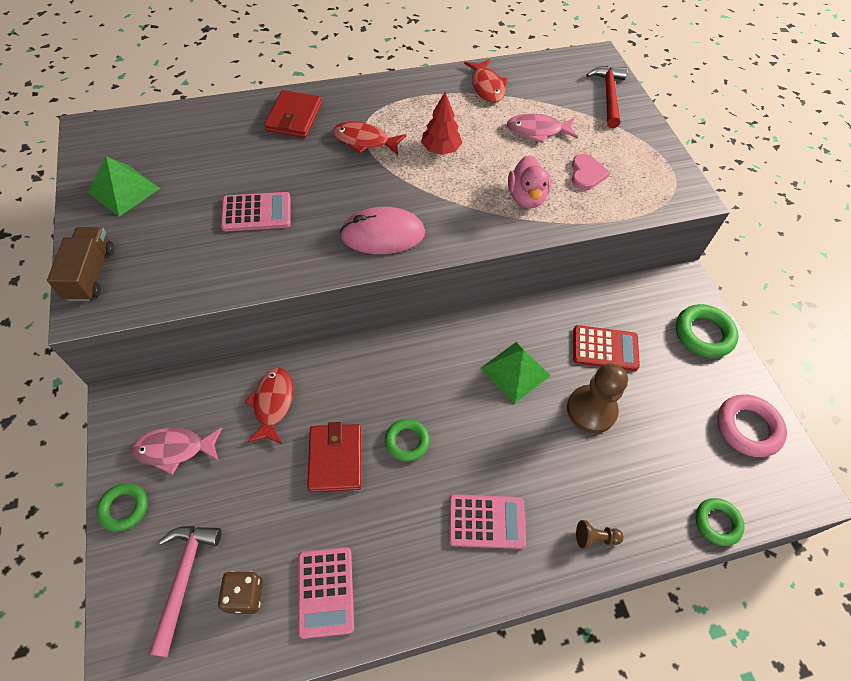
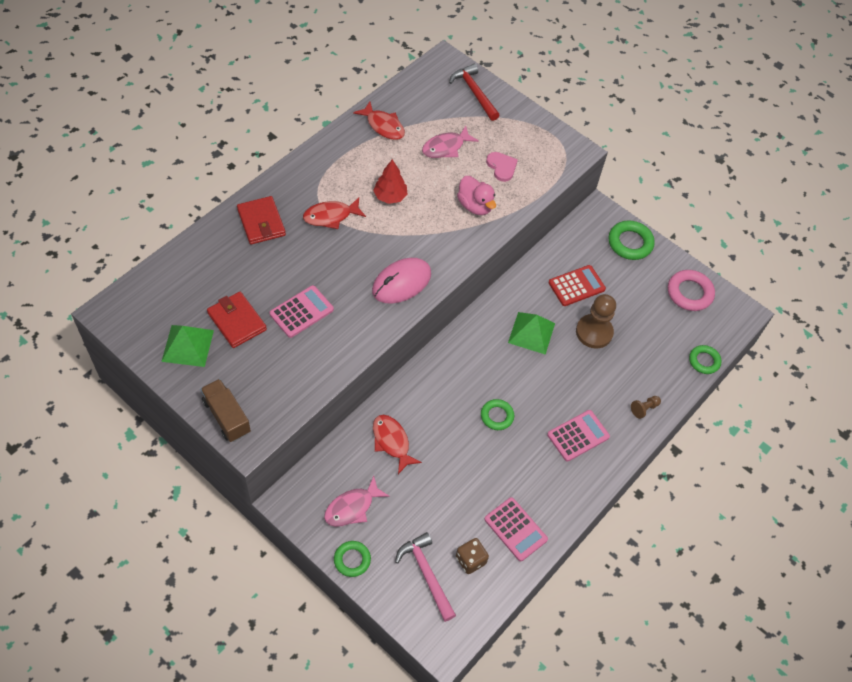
camera: 35 degrees left, 0 degrees up
red wallet [307,422,361,492] -> red wallet moved to [207,292,267,348]

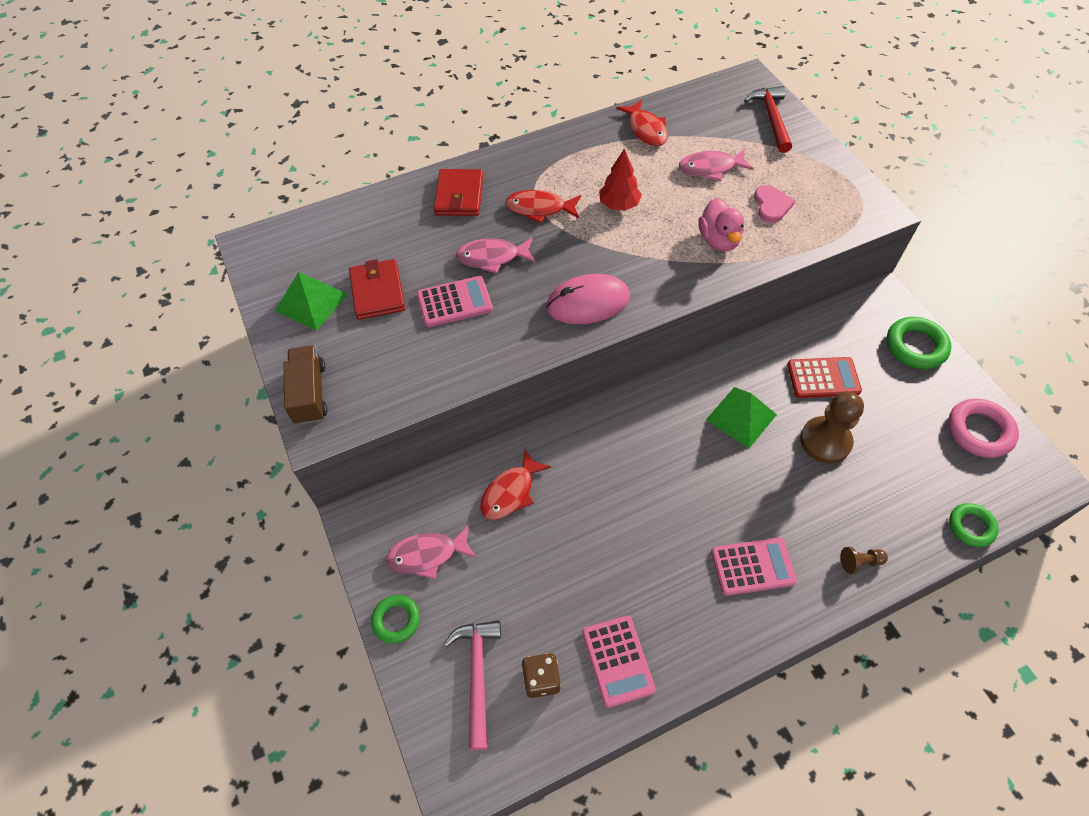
camera: 30 degrees right, 0 degrees up
red fish [373,415,422,474] -> red fish turned 135 degrees counterclockwise [480,448,551,520]
green ring [481,399,514,430] -> none
none -> pink fish [456,237,536,274]

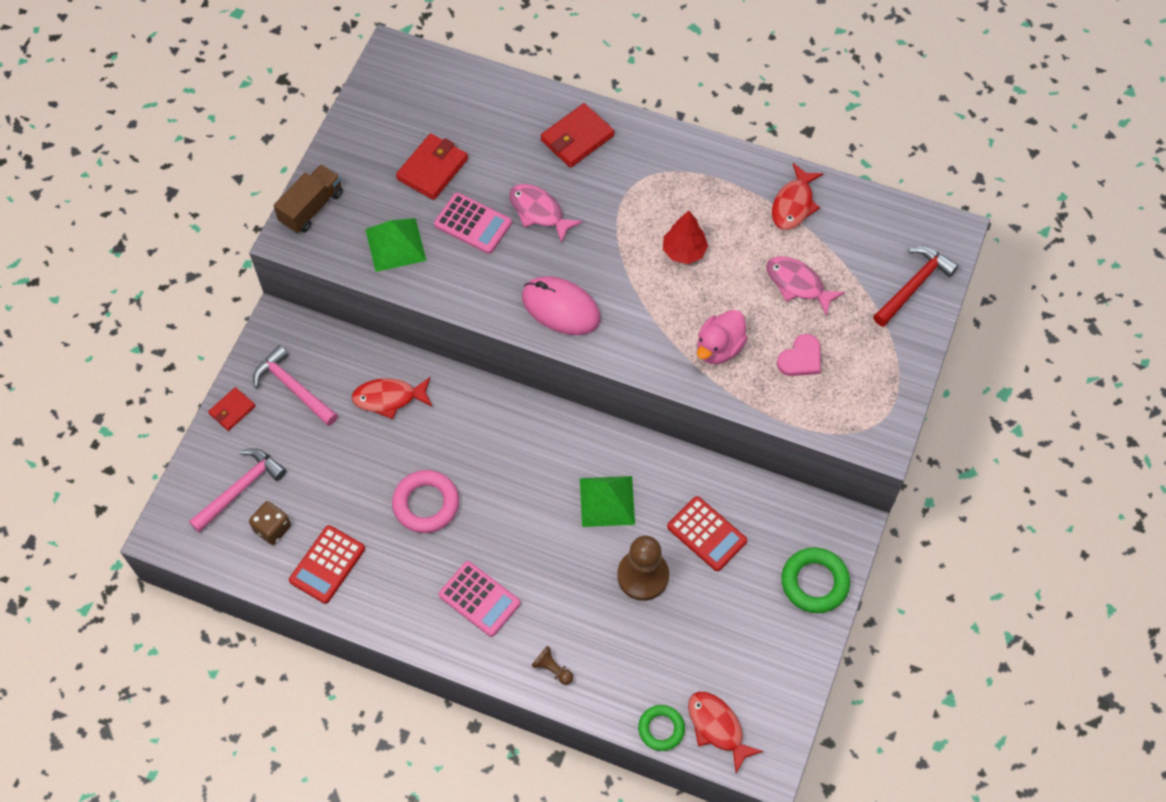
camera: 45 degrees right, 5 degrees up
green pyramid [275,272,348,331] -> green pyramid moved to [365,218,426,272]
green ring [371,595,420,644] -> red wallet [208,387,256,431]
pink fish [386,525,476,579] -> pink hammer [253,345,338,426]
red fish [505,190,581,223] -> red fish moved to [688,692,764,773]
pink calculator [582,615,656,708] -> red calculator [289,525,365,604]
pink ring [948,398,1019,458] -> pink ring moved to [392,470,459,533]

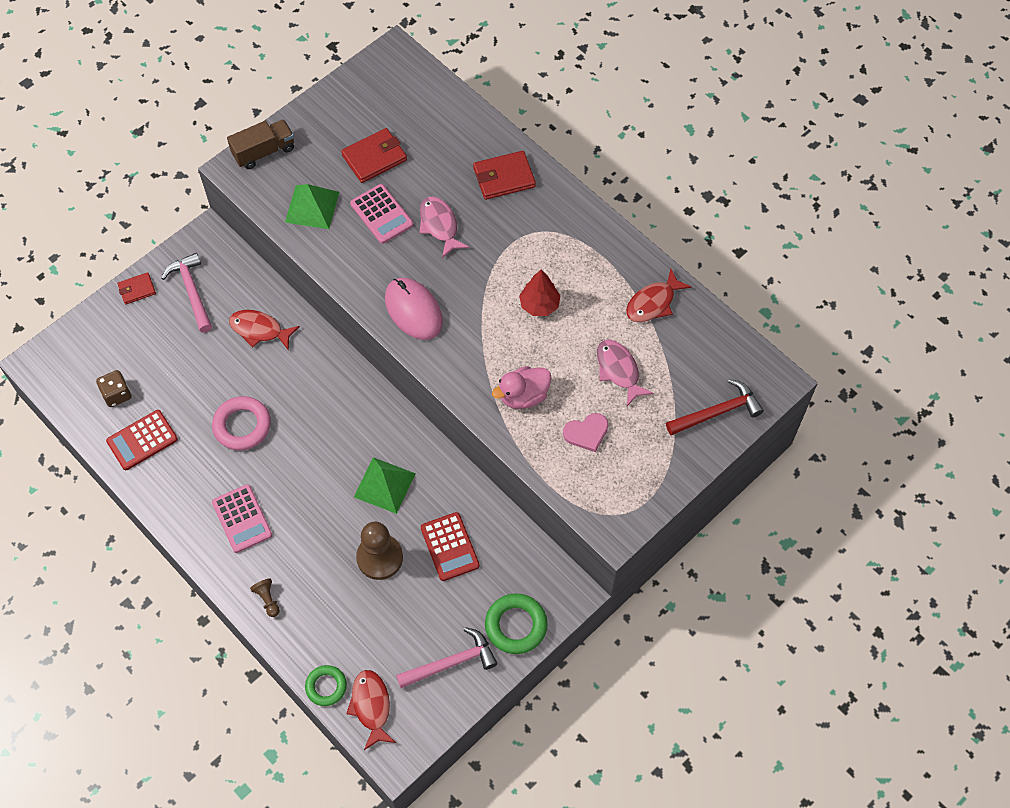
camera: 25 degrees right, 0 degrees up
pink hammer [189,448,286,533] -> pink hammer moved to [396,627,497,688]

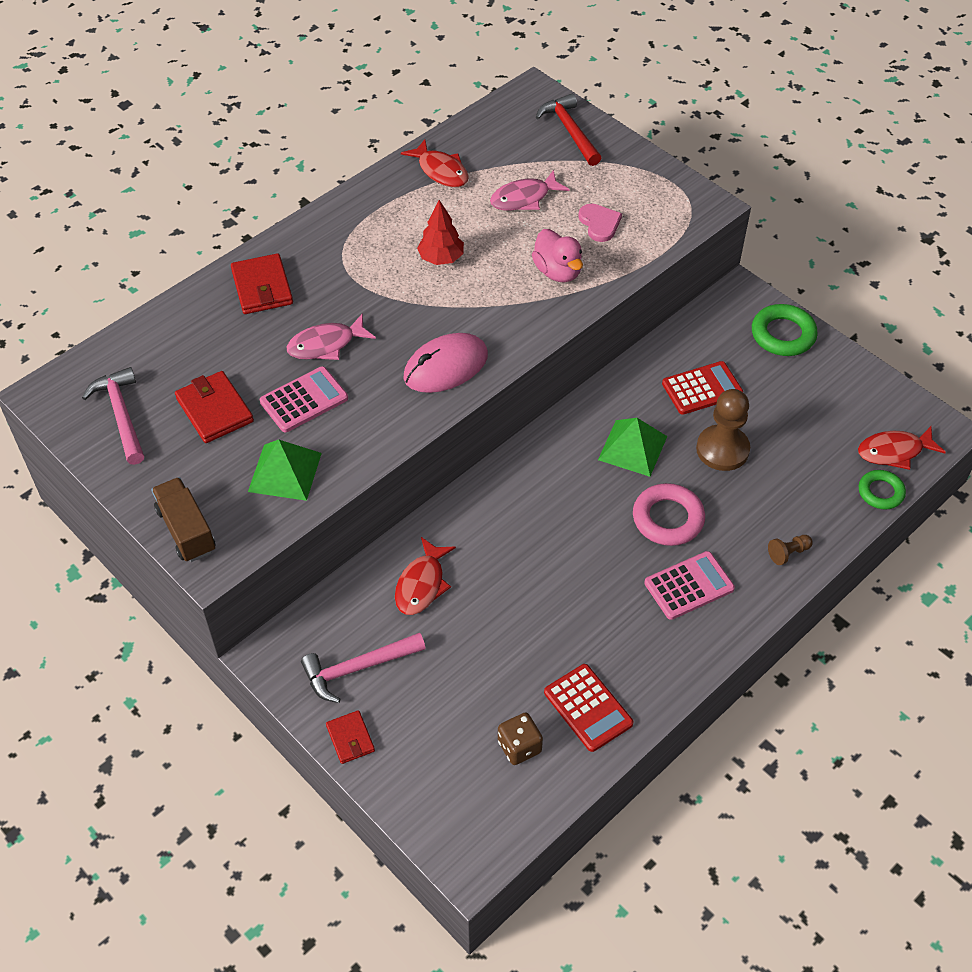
camera: 90 degrees left, 10 degrees down
pink ring [212,396,271,451] -> pink ring moved to [633,483,705,546]
pink hammer [396,627,497,688] -> pink hammer moved to [82,367,144,465]

